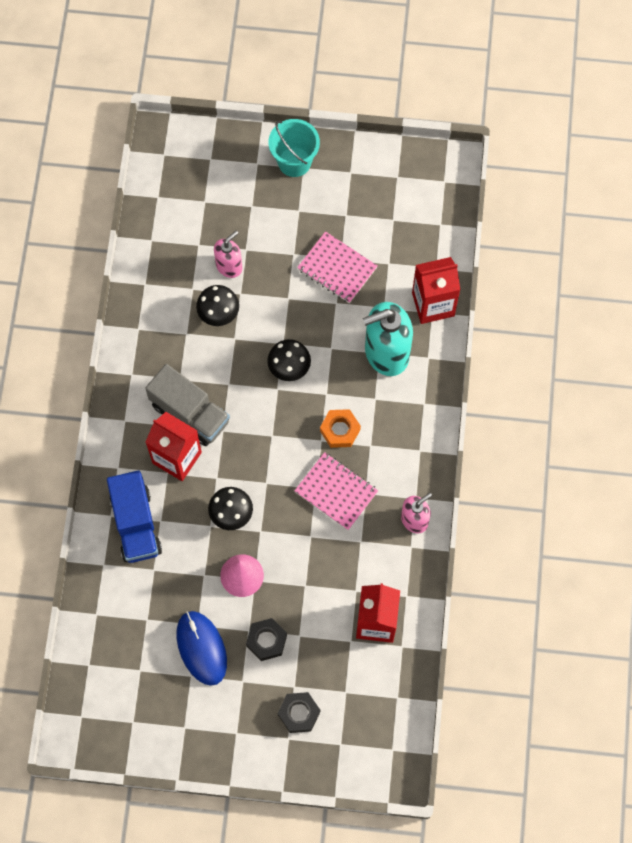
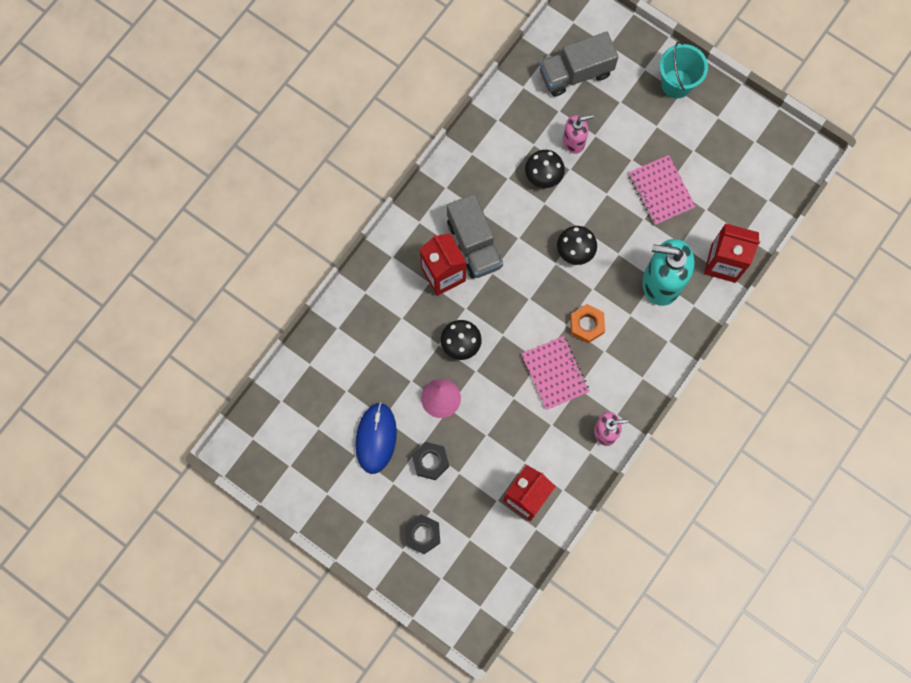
camera: 30 degrees right, 5 degrees up
blue truck [107,470,162,563] -> none
none -> grey truck [539,32,619,97]

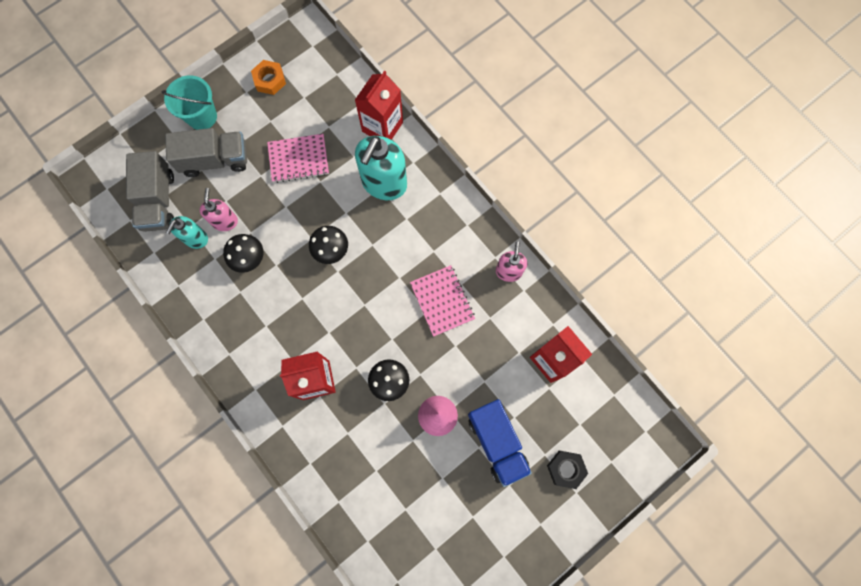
camera: 75 degrees left, 0 degrees up
blue mouse [355,402,397,474] -> none
black nut [412,442,449,480] -> blue truck [468,399,532,487]
grey truck [447,194,503,278] -> grey truck moved to [165,128,247,177]
pink notebook [522,336,589,410] -> pink notebook turned 75 degrees clockwise [410,265,475,337]
orange nut [570,304,605,343] -> orange nut moved to [251,60,286,95]
none -> turquoise soap dispenser [166,216,208,249]

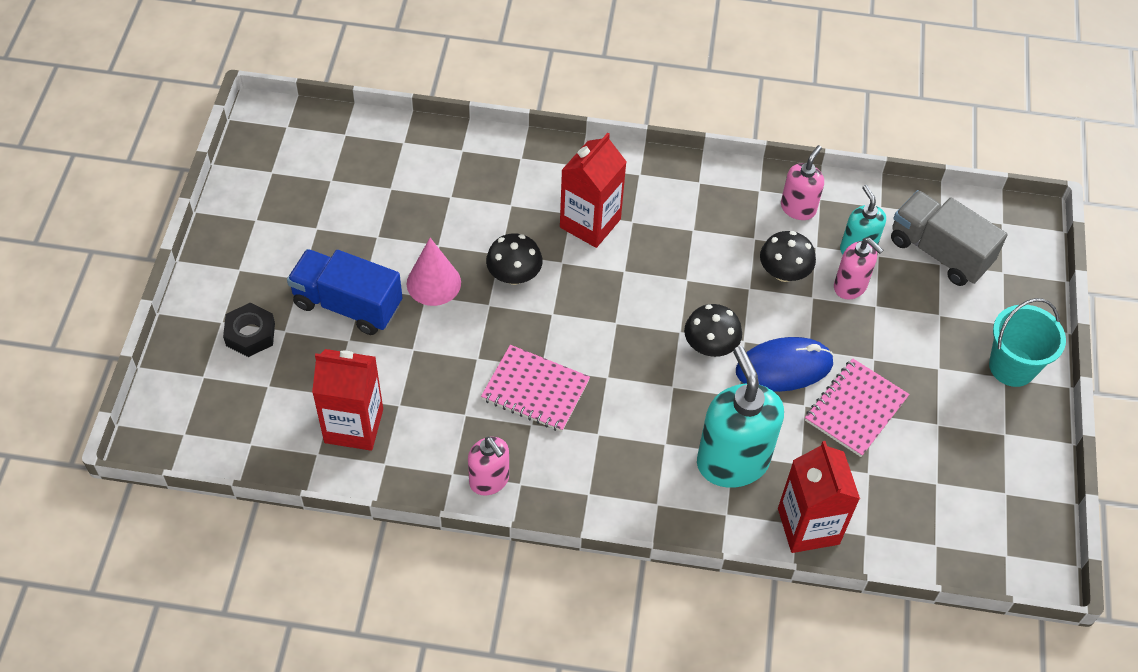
camera: 135 degrees right, 20 degrees down
grey truck [165,128,247,177] -> none
orange nut [251,60,286,95] -> none
none -> blue mouse [736,337,834,392]
none -> pink soap dispenser [781,145,824,220]

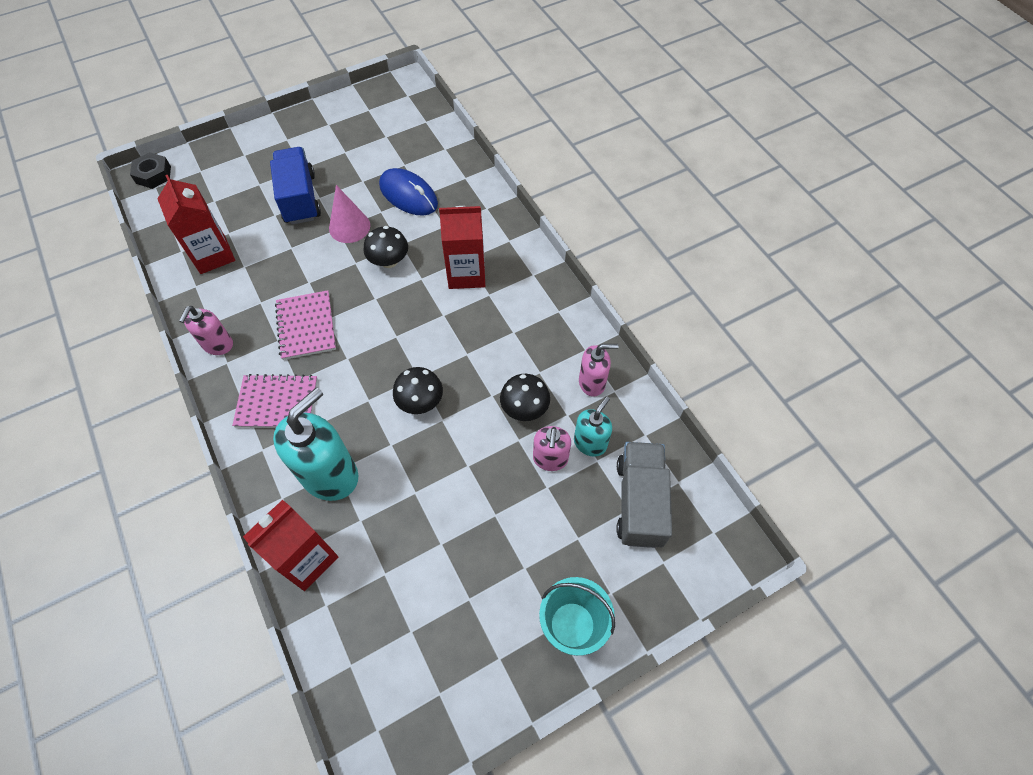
camera: 55 degrees right, 5 degrees up
black nut [223,303,275,357] -> black nut moved to [130,152,171,189]
blue mouse [736,337,834,392] -> blue mouse moved to [379,168,438,216]
pink notebook [805,359,909,457] -> pink notebook moved to [232,374,318,428]

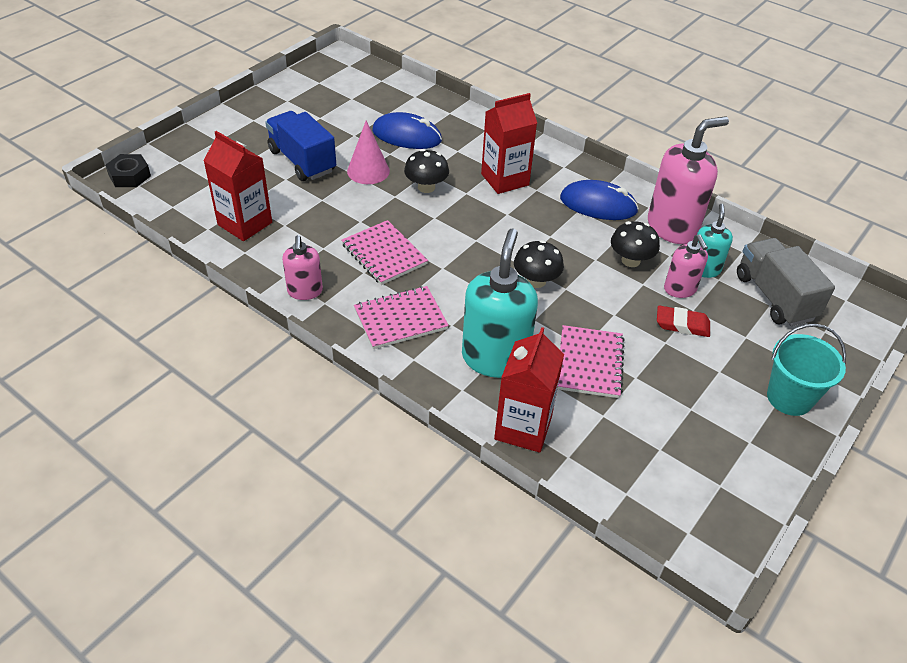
camera: 25 degrees left, 15 degrees down
pink soap dispenser [579,344,618,397] -> pink soap dispenser [648,116,729,244], size x1.81
none -> pink notebook [558,325,625,398]
none -> blue mouse [560,180,639,220]
none -> red eraser [657,305,710,337]

